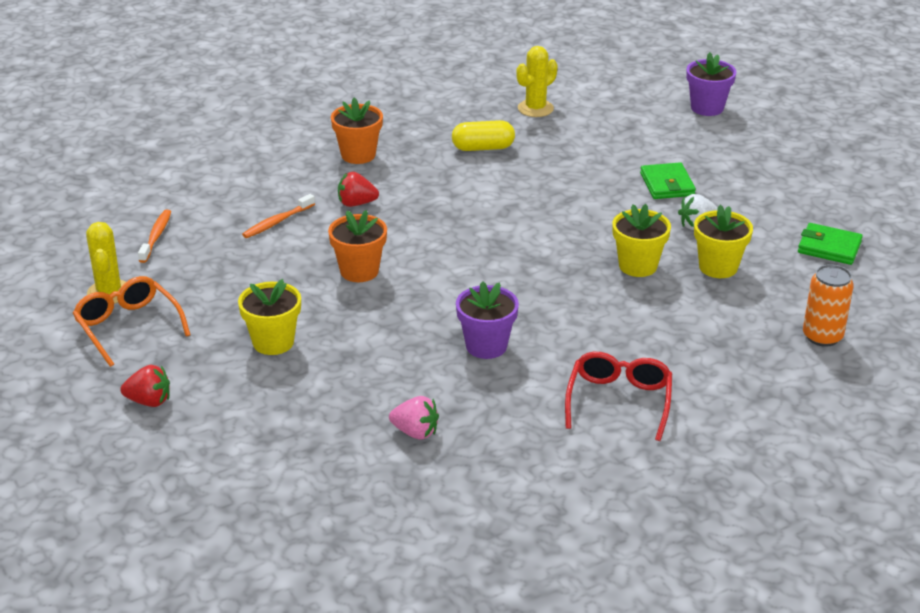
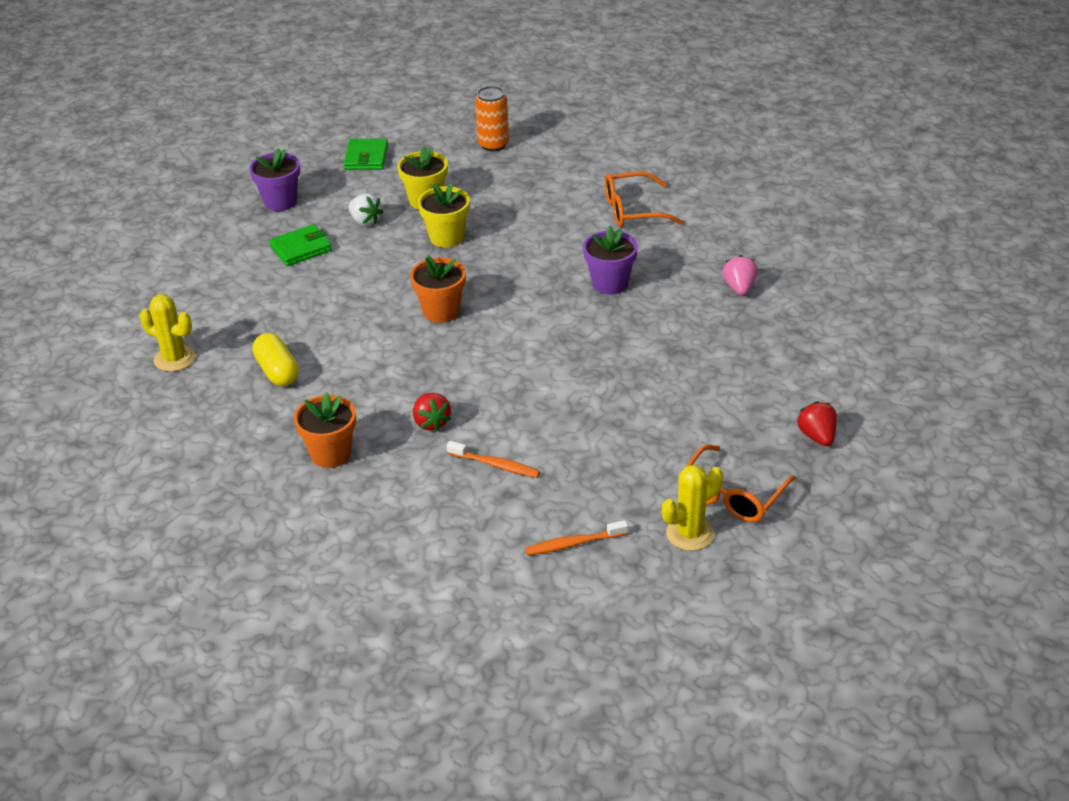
camera: 110 degrees left, 5 degrees up
yellow flower pot [238,279,301,355] -> none
orange flower pot [328,210,387,282] -> orange flower pot moved to [410,255,466,323]
red glasses [565,352,672,441] -> orange glasses [605,172,684,227]
purple flower pot [686,52,736,116] -> purple flower pot moved to [249,148,300,211]

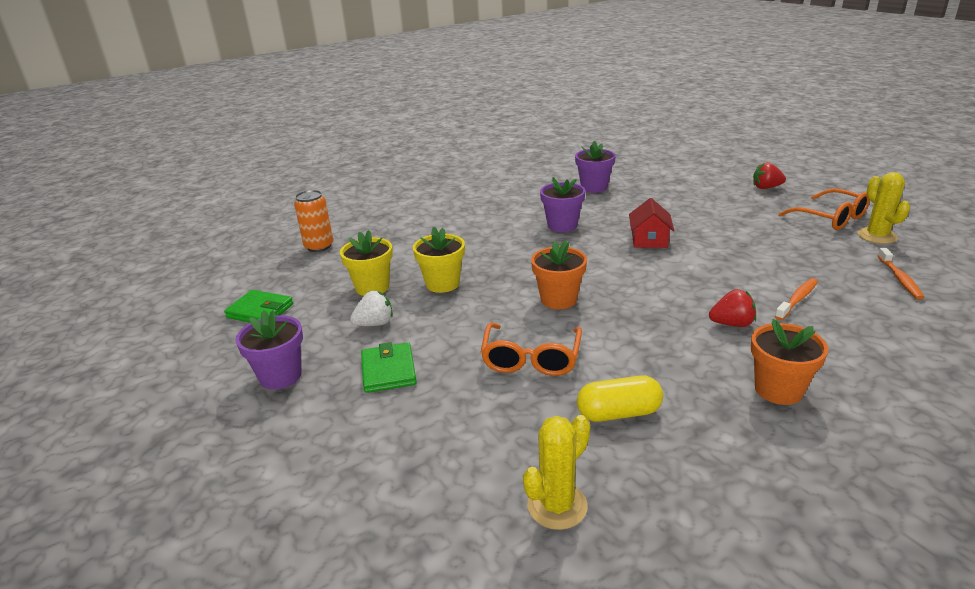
camera: 70 degrees left, 10 degrees down
orange glasses [605,172,684,227] -> orange glasses moved to [481,323,582,376]
pink strawberry [723,255,758,295] -> purple flower pot [575,141,616,193]
none -> red house [629,198,674,248]

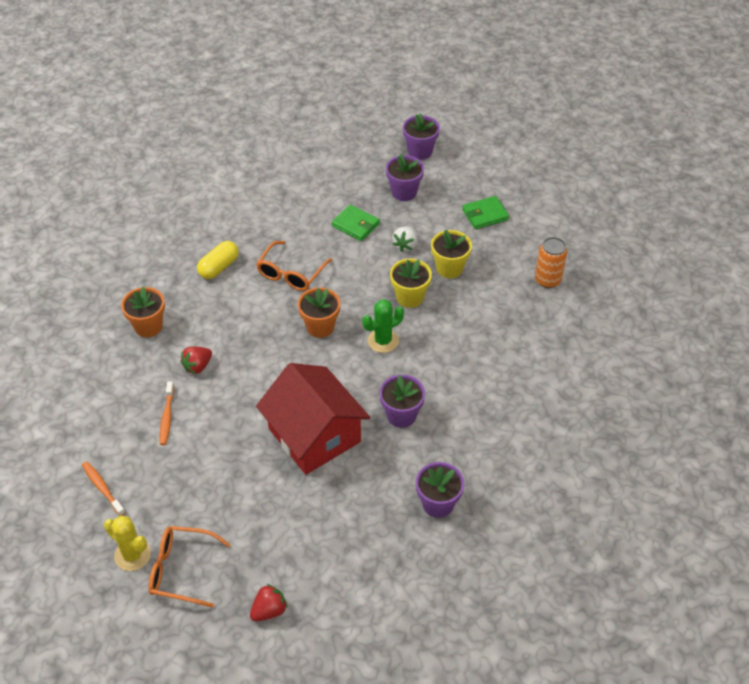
camera: 135 degrees right, 20 degrees up
orange glasses [481,323,582,376] -> orange glasses turned 120 degrees counterclockwise [256,241,332,291]
yellow cactus [523,415,590,530] -> none
red house [629,198,674,248] -> red house [256,363,370,475], size x2.11
none -> green cactus [362,299,404,353]
none -> purple flower pot [403,113,440,160]

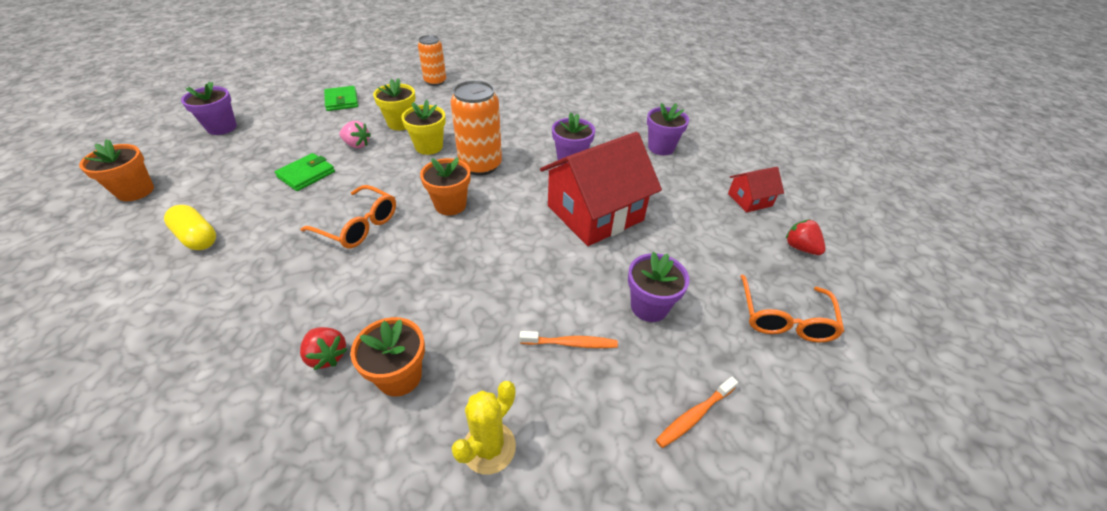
camera: 90 degrees left, 5 degrees down
yellow cactus [104,516,151,571] -> yellow cactus moved to [452,381,516,475]
red strawberry [181,346,212,374] -> red strawberry moved to [300,327,348,370]
yellow capsule [197,241,239,279] -> yellow capsule moved to [164,205,216,250]
green cactus [362,299,404,353] -> orange can [450,80,502,176]
purple flower pot [386,154,424,201] -> purple flower pot moved to [628,252,689,322]
white strawberry [392,226,417,252] -> pink strawberry [339,121,371,148]
none -> orange flower pot [79,139,154,201]
none -> red house [728,167,784,213]

